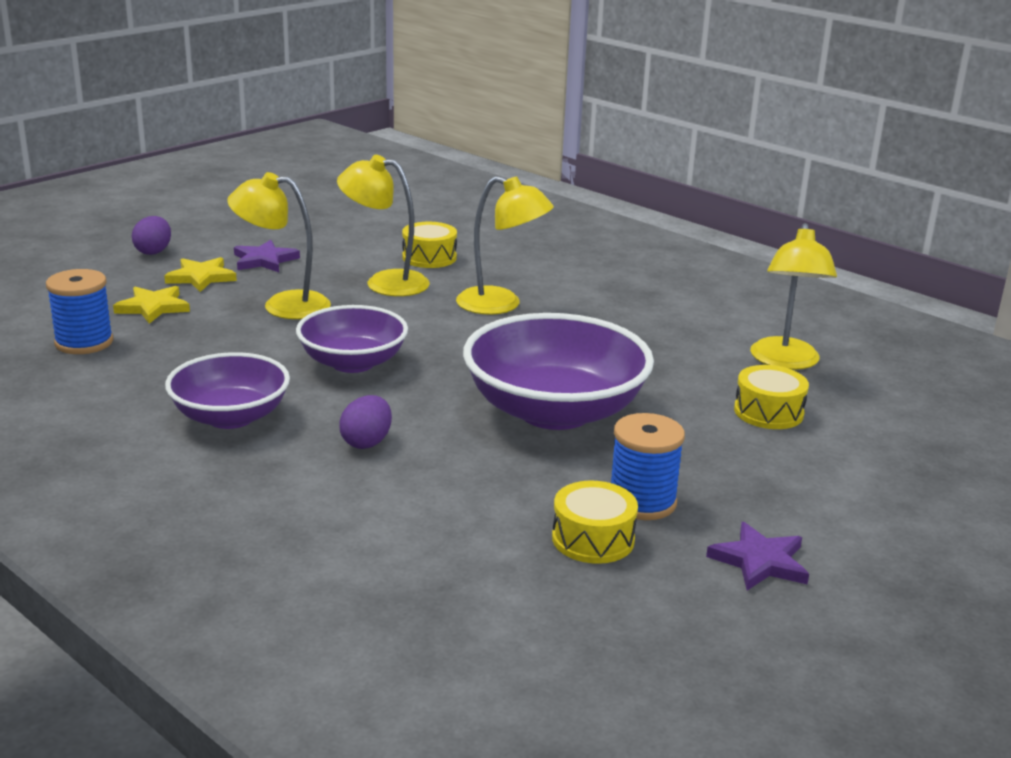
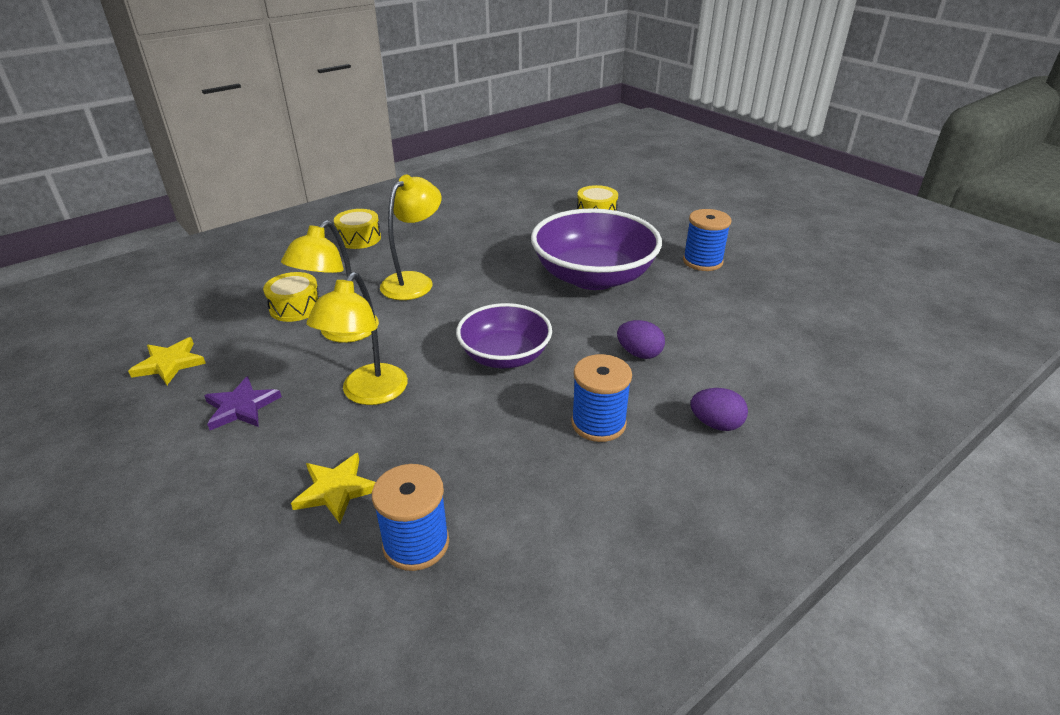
camera: 80 degrees left, 10 degrees up
purple egg [132,216,171,255] -> purple egg moved to [690,388,748,431]
yellow star [164,257,237,292] -> yellow star moved to [128,337,206,385]
purple bowl [165,352,290,429] -> blue spool [571,354,632,442]
yellow drum [552,481,638,564] -> yellow drum moved to [334,209,381,249]
purple star [706,522,809,591] -> none
yellow lamp [750,223,837,370] -> none

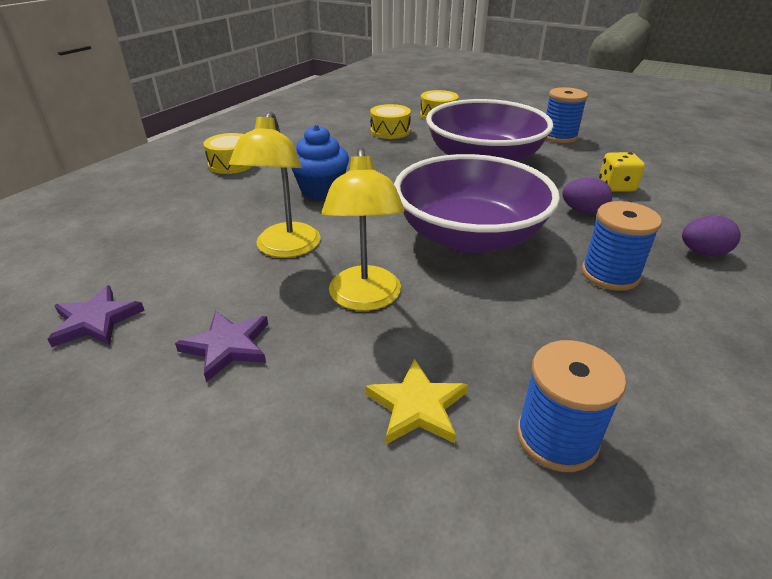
camera: 20 degrees left, 0 degrees up
yellow star [128,337,206,385] -> purple star [47,285,145,347]
yellow drum [263,272,320,322] -> yellow drum moved to [370,104,411,139]
yellow lamp [380,175,442,300] -> blue cupcake [291,125,349,200]
purple bowl [456,303,552,368] -> purple bowl [394,154,560,253], size x1.59
none -> yellow dice [599,152,645,192]

